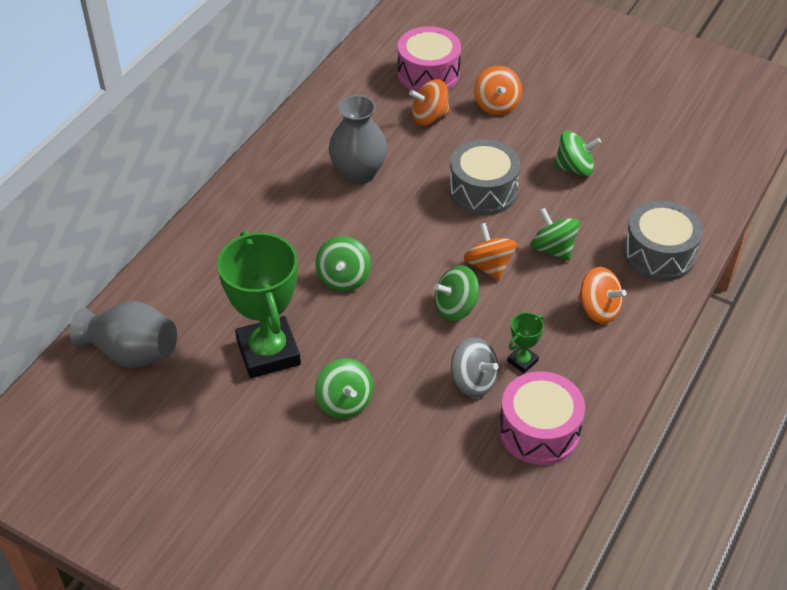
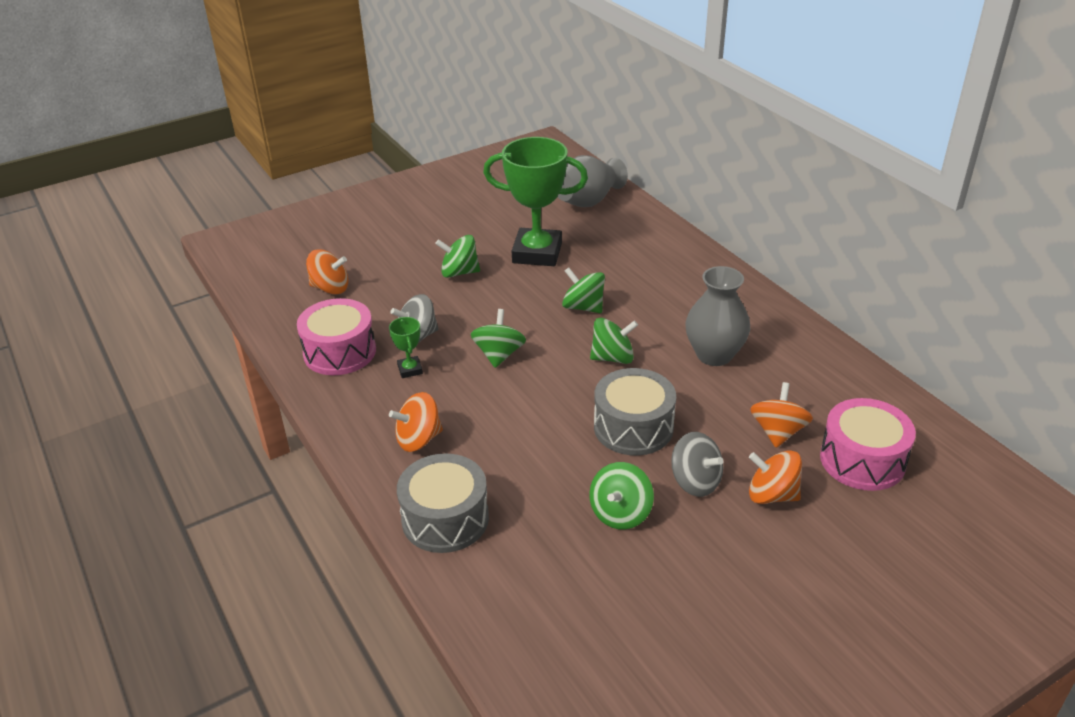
camera: 120 degrees right, 10 degrees down
orange spinning top [464,223,517,281] -> orange spinning top moved to [306,249,348,295]
green spinning top [531,208,580,261] -> green spinning top moved to [590,318,638,364]
none -> grey spinning top [671,432,723,497]

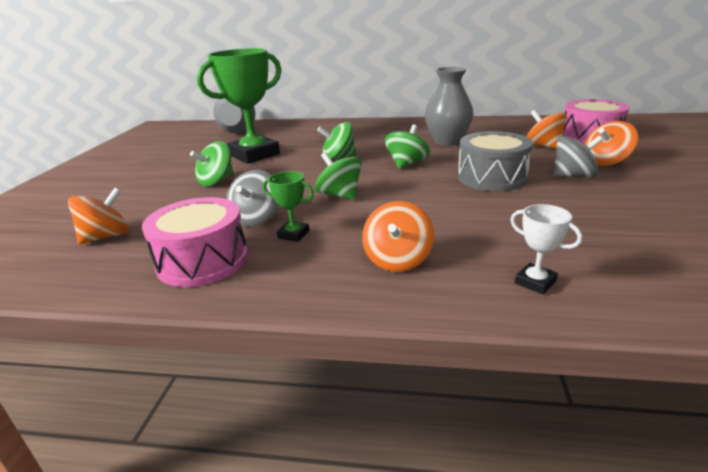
camera: 50 degrees left, 10 degrees down
grey drum [397,453,489,553] -> white trophy [510,204,582,294]
green spinning top [589,462,654,529] -> none

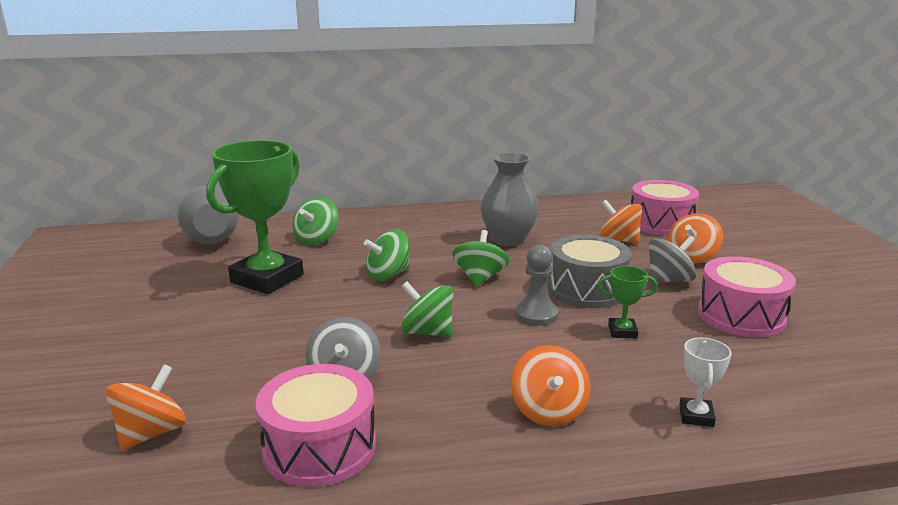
camera: 20 degrees left, 5 degrees down
green spinning top [190,141,233,187] -> green spinning top moved to [292,197,339,245]
green trophy [263,171,314,242] -> green trophy moved to [598,266,658,339]
white trophy [510,204,582,294] -> white trophy turned 75 degrees clockwise [679,338,732,427]
none -> grey pawn [515,245,558,326]
none -> pink drum [698,256,796,337]

